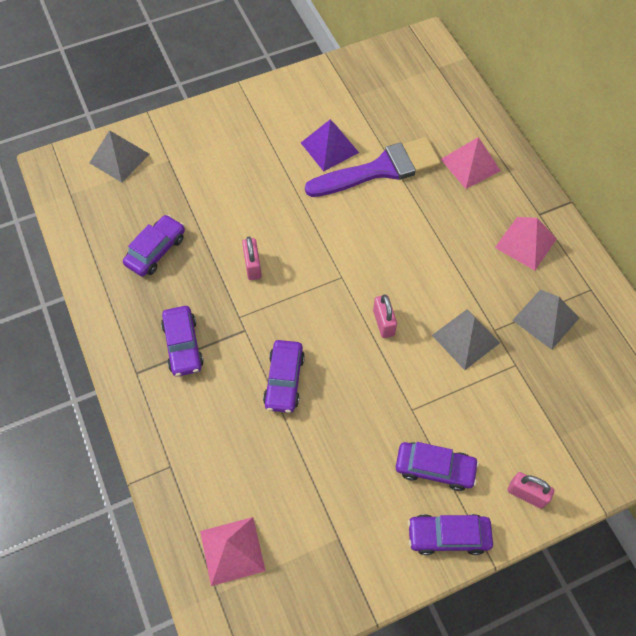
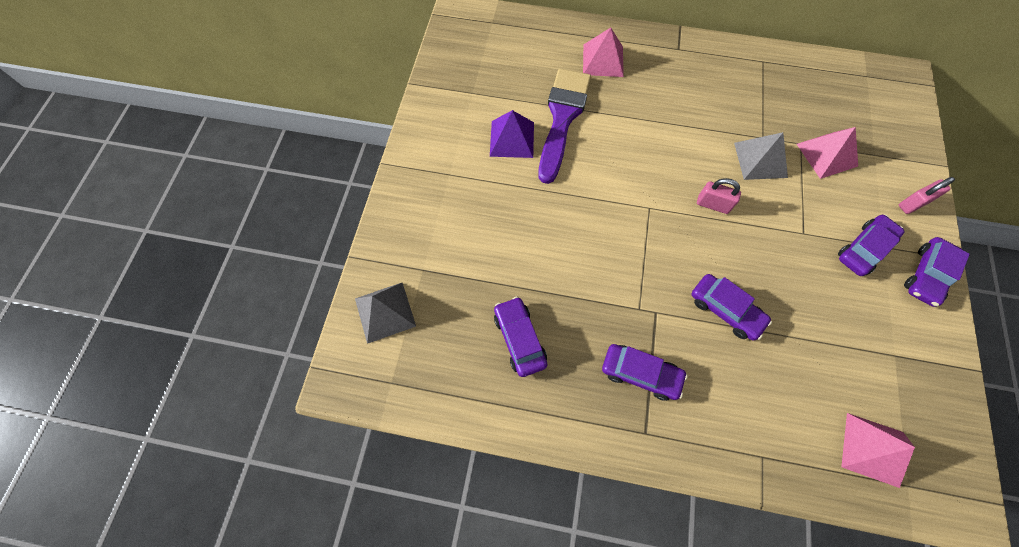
camera: 55 degrees left, 5 degrees up
pink padlock [242,237,262,280] -> none
pink pyramid [495,217,557,270] -> pink pyramid moved to [797,127,858,179]
grey pyramid [513,290,579,350] -> none

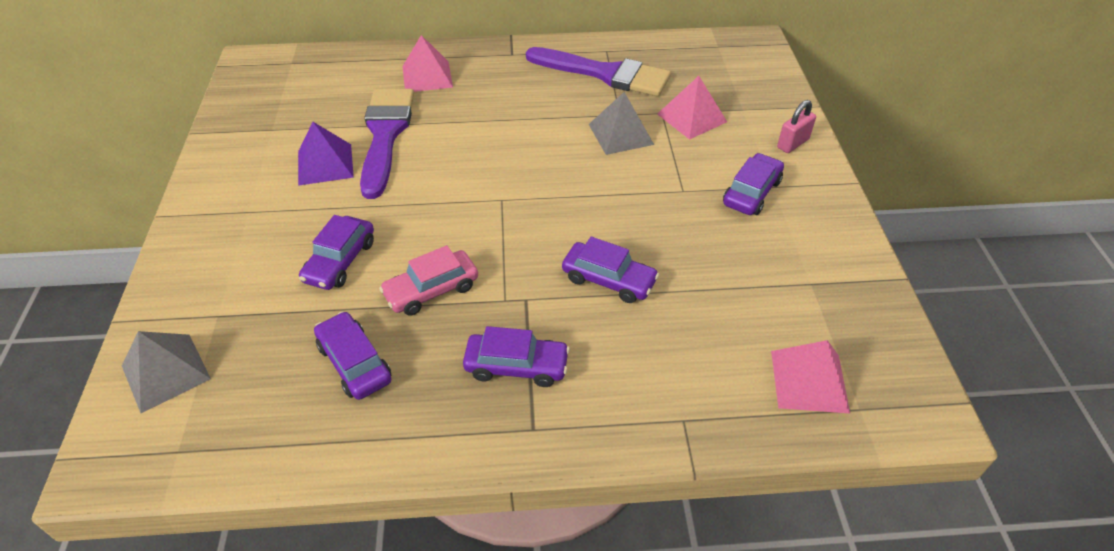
camera: 15 degrees left, 20 degrees down
pink padlock [697,178,741,214] -> none
purple car [904,237,970,307] -> purple car moved to [299,215,374,290]
none -> pink car [379,245,478,315]
none -> purple brush [526,47,671,96]

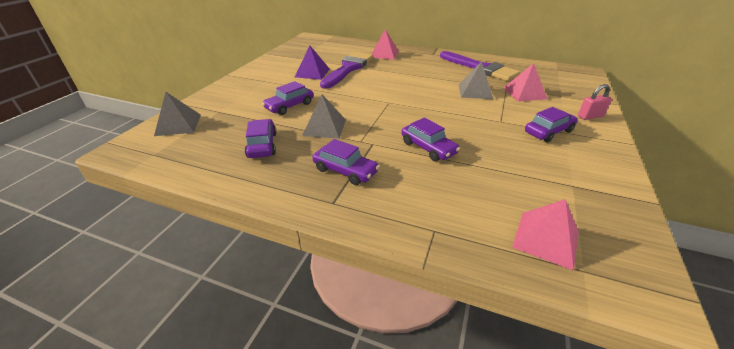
camera: 25 degrees right, 10 degrees down
pink car [379,245,478,315] -> grey pyramid [302,95,346,139]

